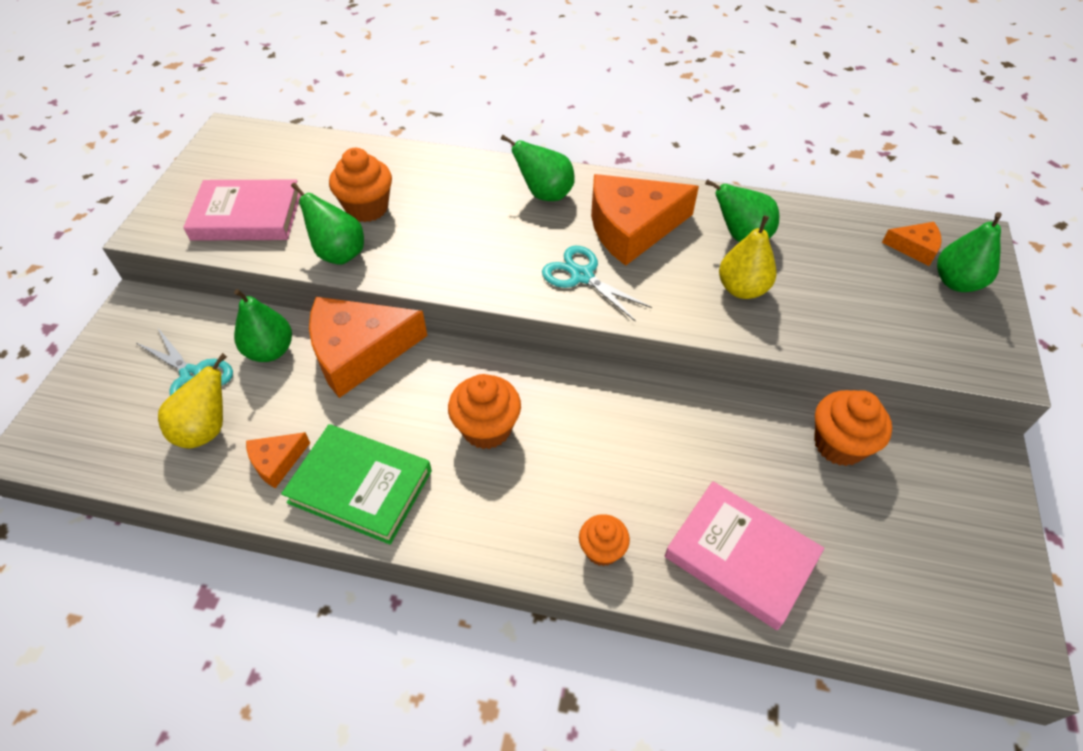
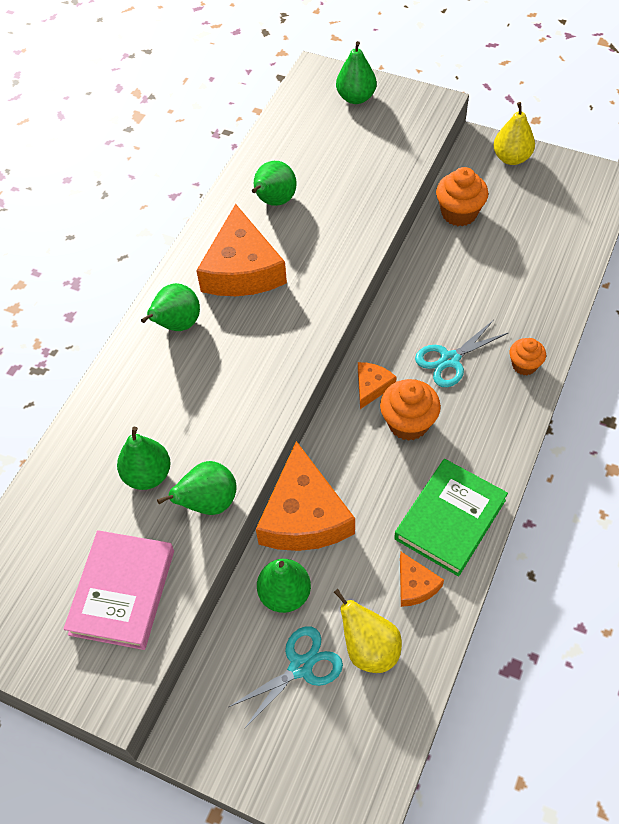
camera: 75 degrees left, 5 degrees up
orange cupcake [329,148,392,222] -> green pear [117,427,171,490]
turquoise scissors [542,246,652,322] -> turquoise scissors moved to [415,320,509,387]
pink book [665,481,824,630] -> none
yellow pear [719,215,777,299] -> yellow pear moved to [493,102,535,165]
orange cheese [882,222,942,266] -> orange cheese moved to [358,362,397,409]

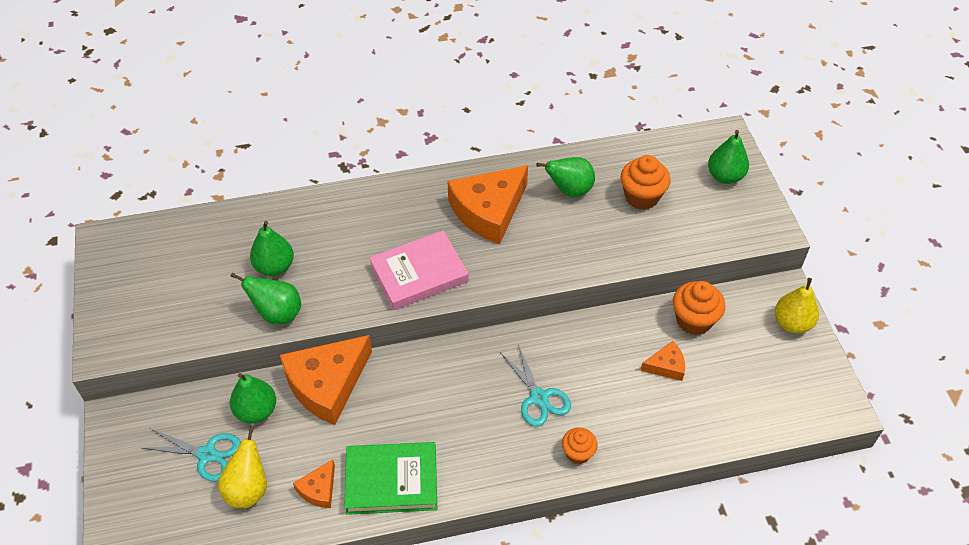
camera: 50 degrees right, 5 degrees down
pink book [63,530,174,650] -> pink book moved to [369,230,468,310]
green pear [141,283,200,331] -> none
orange cheese [358,362,397,409] -> orange cheese moved to [641,341,685,381]
orange cupcake [380,379,441,441] -> orange cupcake moved to [621,155,671,210]
turquoise scissors [415,320,509,387] -> turquoise scissors turned 135 degrees counterclockwise [501,344,571,426]

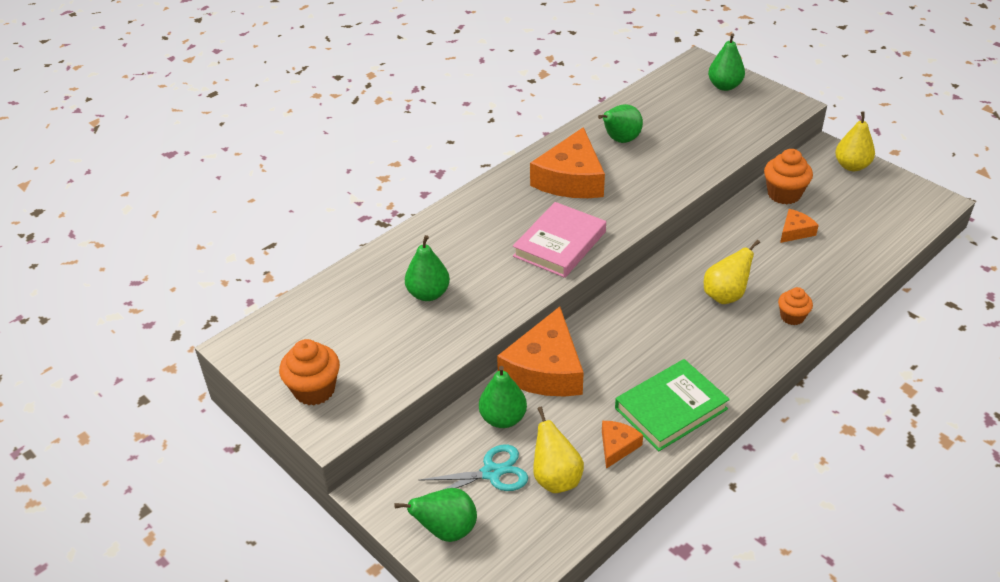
camera: 30 degrees left, 10 degrees down
green pear [231,273,301,324] -> green pear moved to [394,488,477,542]
orange cheese [293,459,335,508] -> orange cheese turned 150 degrees counterclockwise [602,421,643,469]
turquoise scissors [501,344,571,426] -> yellow pear [704,240,760,304]
orange cupcake [621,155,671,210] -> orange cupcake moved to [279,339,340,406]

